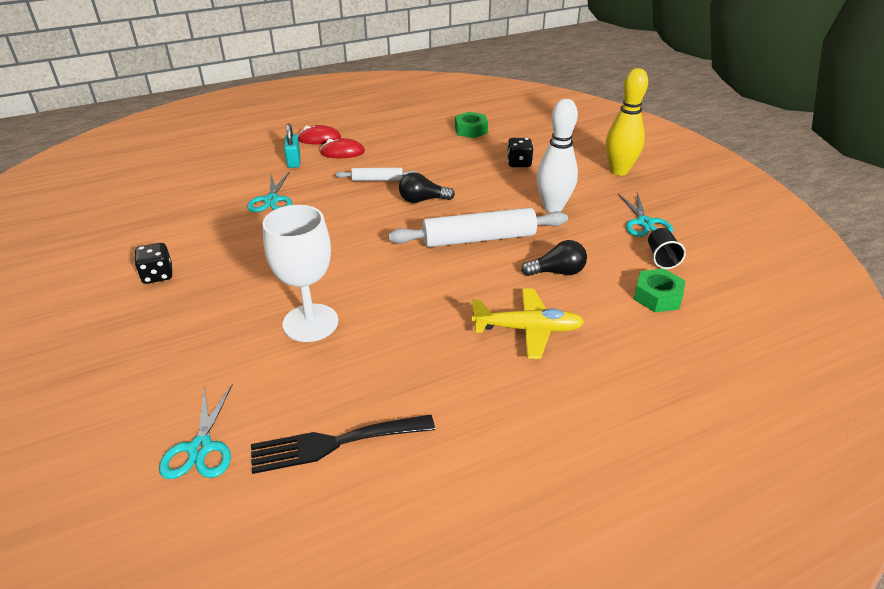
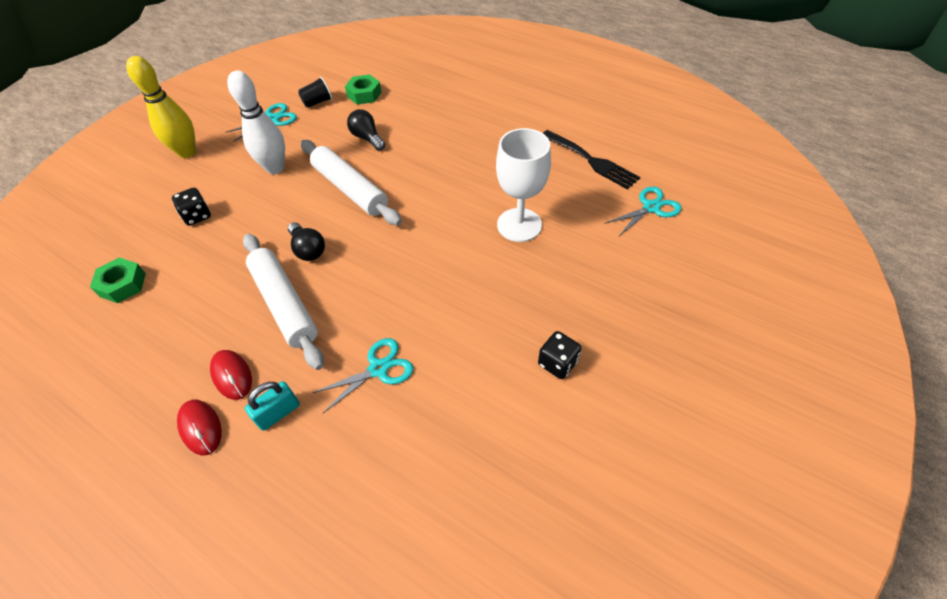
camera: 120 degrees left, 15 degrees up
white rolling pin [336,167,418,181] -> white rolling pin [243,234,324,370], size x1.94
yellow plane [471,288,584,359] -> none

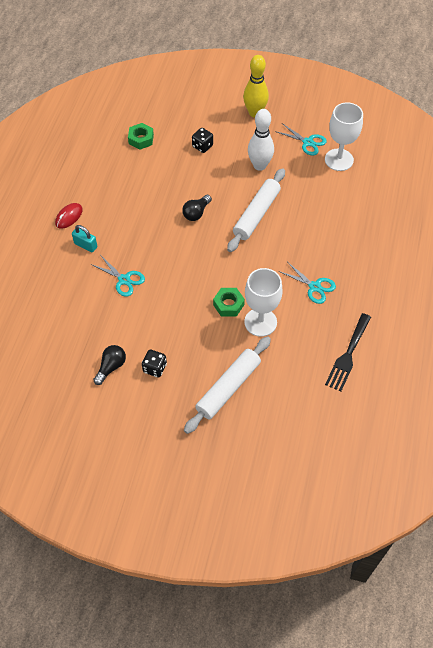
camera: 70 degrees right, 5 degrees up
red mouse [210,350,252,400] -> none
white rolling pin [243,234,324,370] -> white rolling pin moved to [184,336,271,434]
black cup [298,77,332,108] -> white goblet [325,102,363,171]
green nut [345,74,382,105] -> green nut moved to [213,288,245,317]
black light bulb [347,109,385,151] -> black light bulb moved to [93,345,126,385]
turquoise scissors [604,187,682,237] -> turquoise scissors moved to [279,263,336,304]

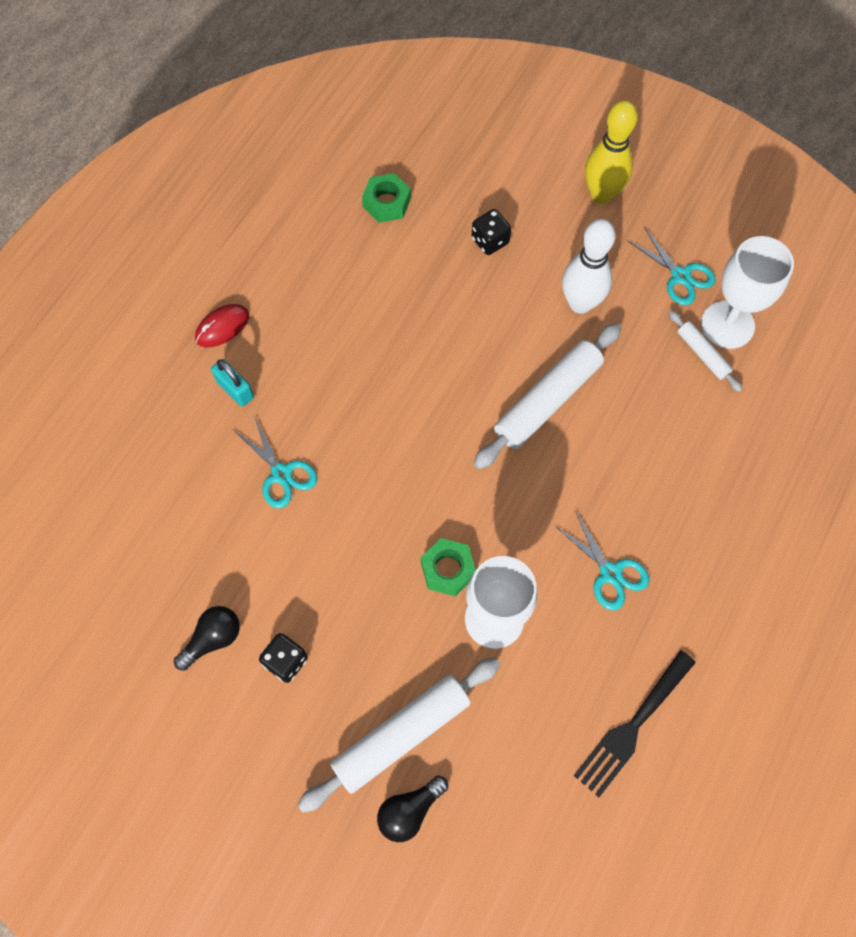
camera: 15 degrees right, 10 degrees up
black light bulb [182,195,212,221] -> black light bulb moved to [377,775,448,842]
none -> white rolling pin [669,310,742,392]

